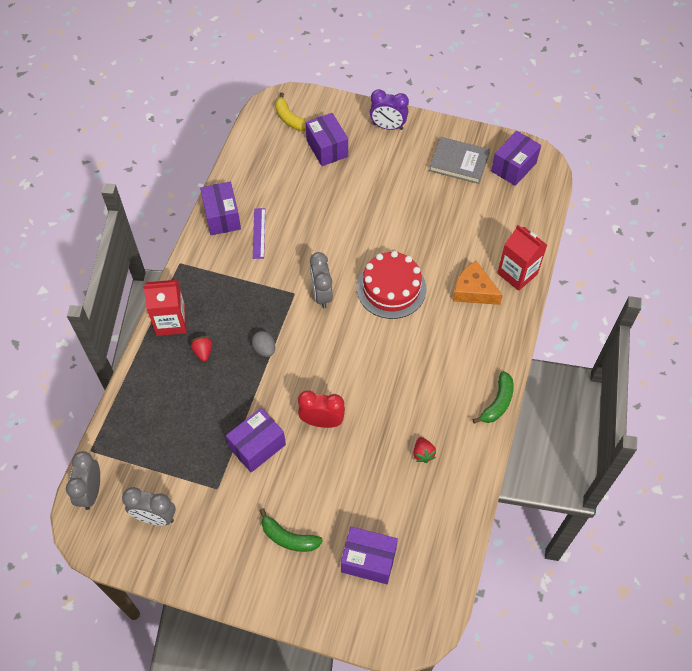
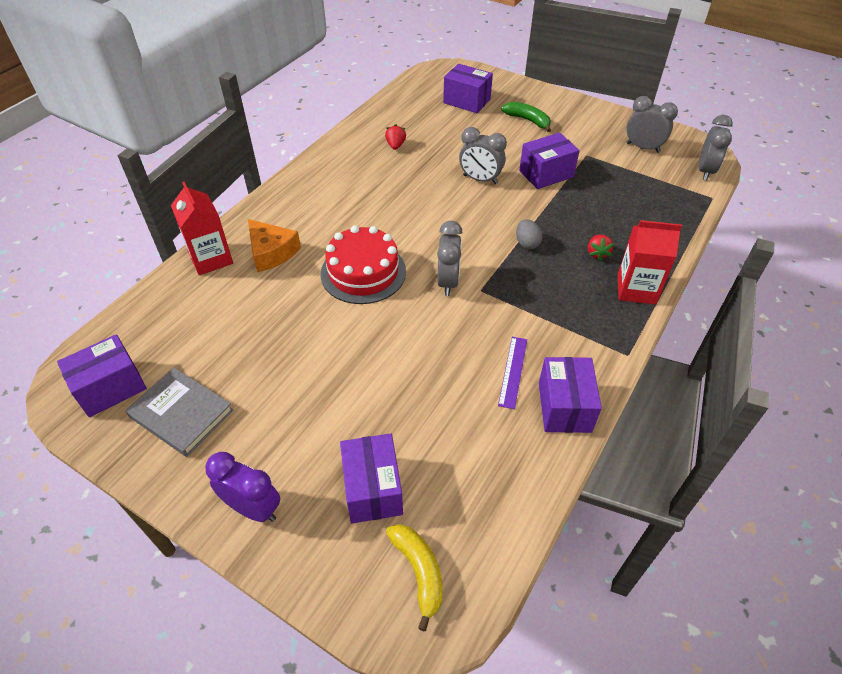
camera: 165 degrees left, 10 degrees down
red clock [298,390,345,428] -> grey clock [459,127,507,184]
green banana [473,371,514,424] -> none

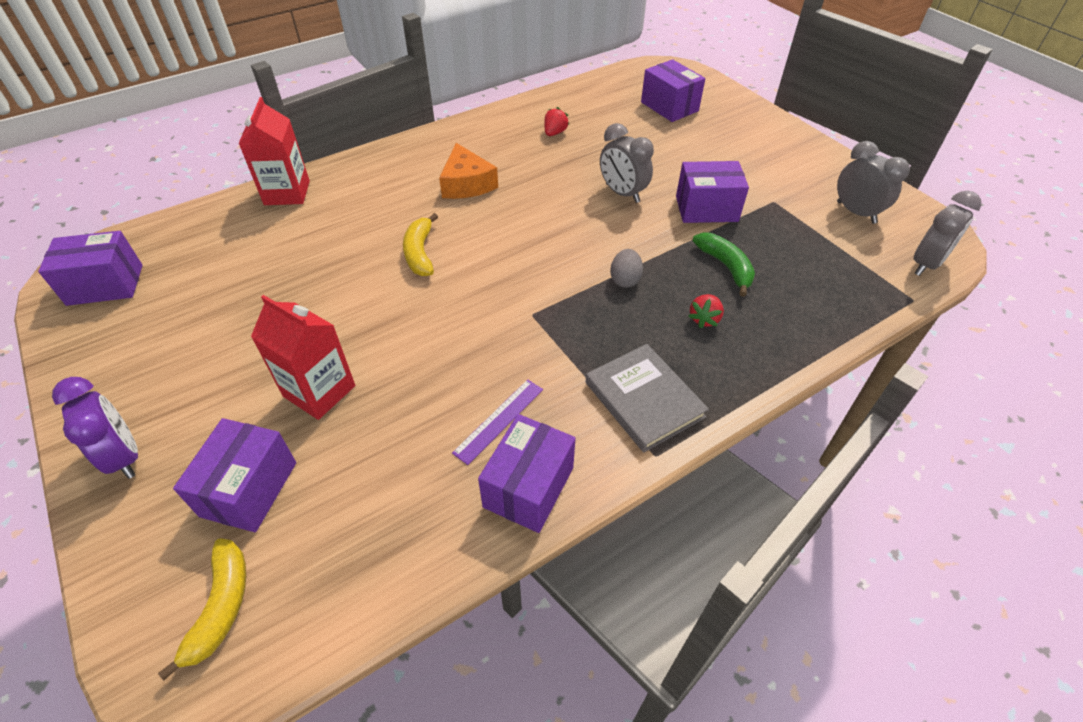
camera: 25 degrees right, 0 degrees up
grey book [125,368,234,457] -> grey book moved to [586,344,709,452]
orange cheese [248,219,301,272] -> orange cheese moved to [439,143,498,199]
red cake [321,226,406,304] -> yellow banana [403,213,438,276]
grey clock [437,221,463,296] -> none
green banana [501,102,551,132] -> green banana moved to [693,233,755,297]
red carton [617,220,682,305] -> red carton moved to [251,295,355,420]

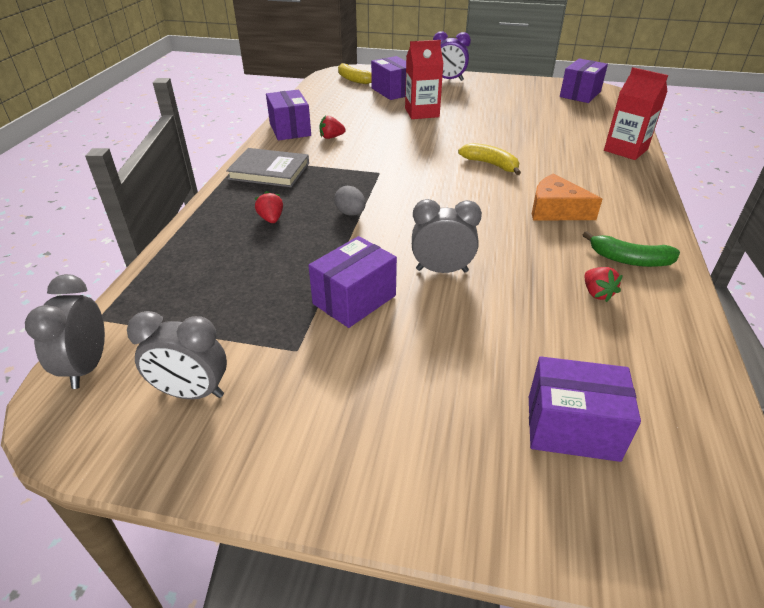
camera: 135 degrees right, 10 degrees down
purple ruler [452,379,543,465] -> red strawberry [319,116,346,139]
green banana [693,233,755,297] -> green banana moved to [583,231,680,267]

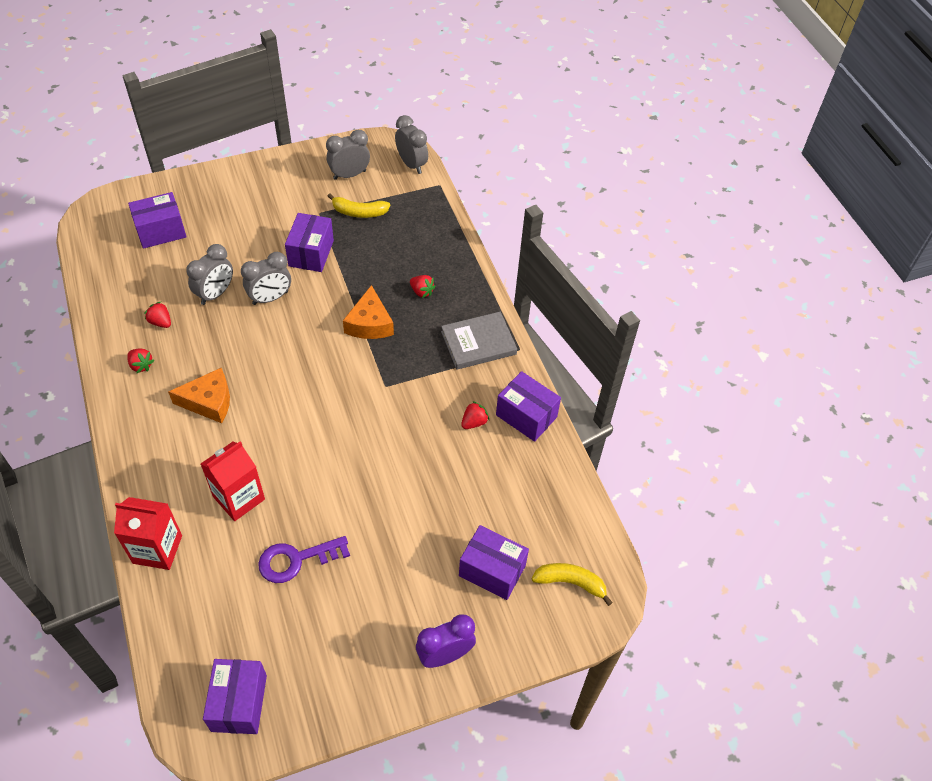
camera: 145 degrees right, 15 degrees up
grey egg [334,186,366,216] -> orange cheese [343,285,394,339]
red carton [405,40,444,119] -> red carton moved to [201,441,265,521]
yellow banana [458,143,521,175] -> yellow banana moved to [327,194,390,218]
green banana [583,231,680,267] -> red strawberry [127,349,155,373]
none -> grey clock [186,244,233,305]
none -> purple key [258,536,350,583]

